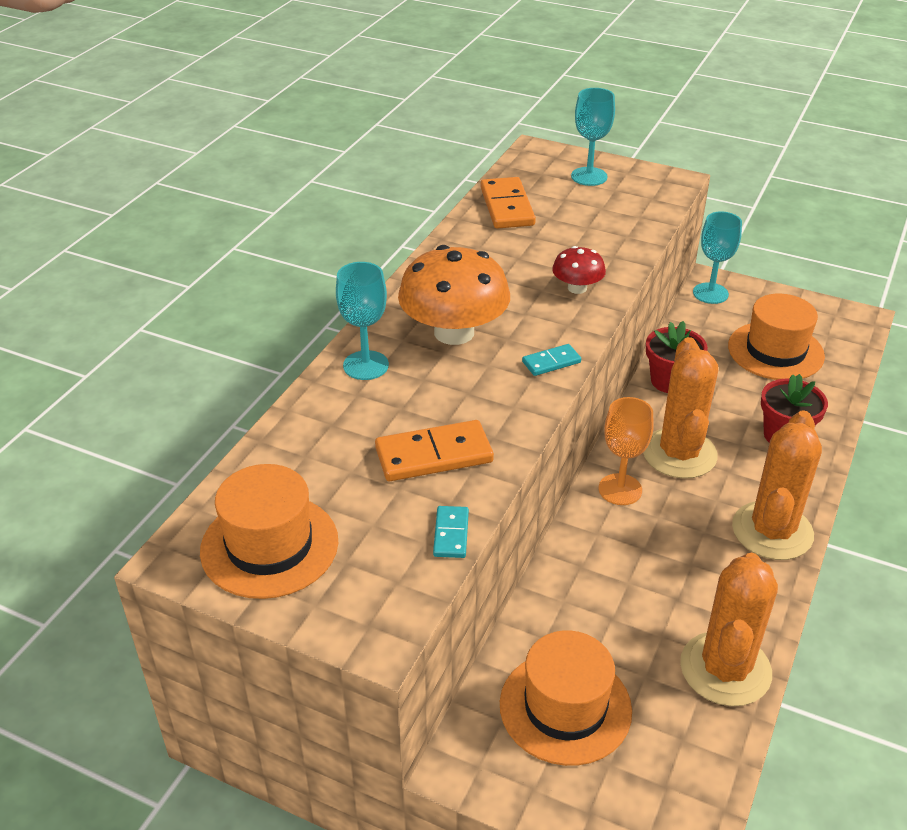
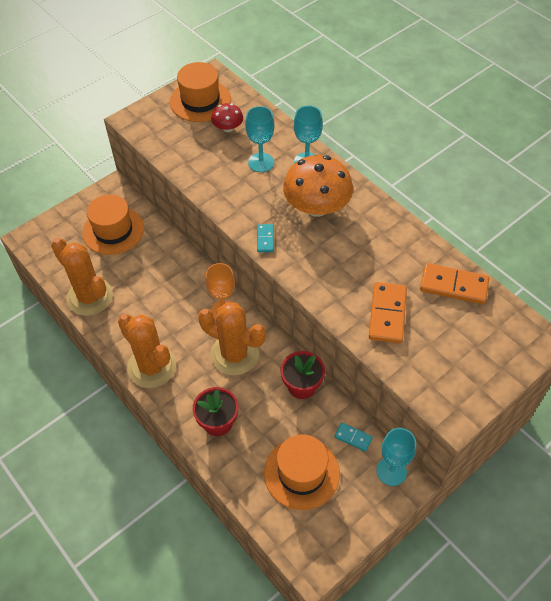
camera: 115 degrees right, 15 degrees up
orange domino [375,420,494,481] -> orange domino moved to [369,282,407,343]
turquoise domino [433,506,469,558] -> turquoise domino moved to [334,422,373,452]
red mushroom [552,246,606,294] -> red mushroom moved to [211,103,243,132]
turquoise goblet [571,88,615,186] -> turquoise goblet moved to [245,106,274,172]

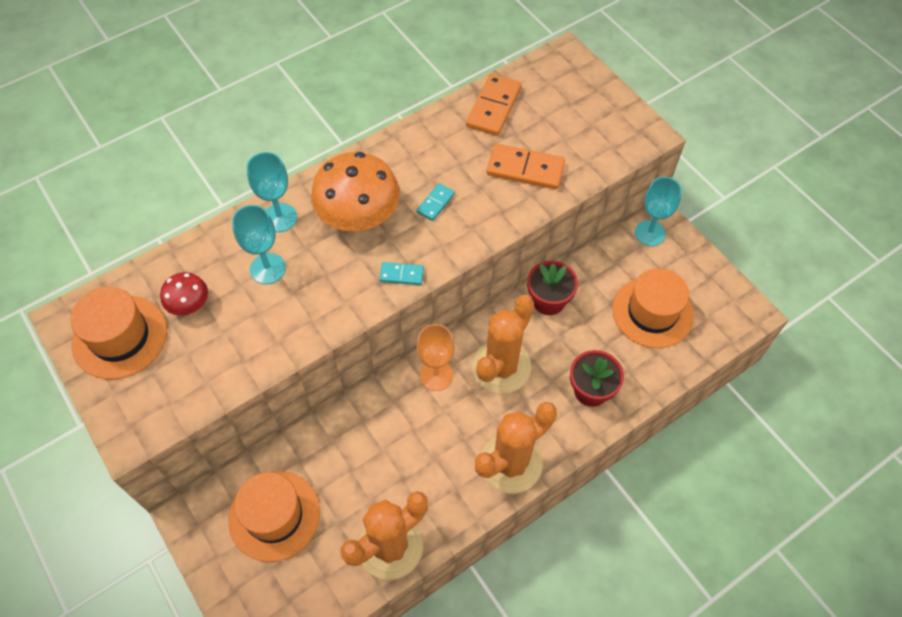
camera: 85 degrees left, 5 degrees up
turquoise domino [334,422,373,452] -> turquoise domino moved to [417,183,455,221]

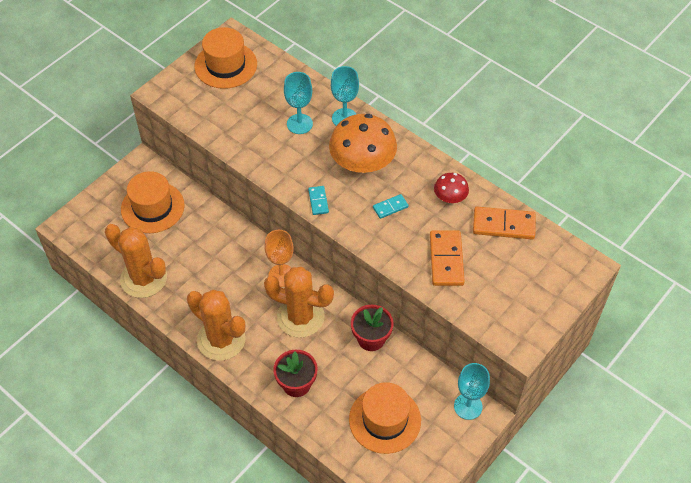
camera: 75 degrees right, 5 degrees down
red mushroom [160,272,208,316] -> red mushroom moved to [434,173,469,203]
turquoise domino [417,183,455,221] -> turquoise domino turned 45 degrees counterclockwise [373,194,409,219]

